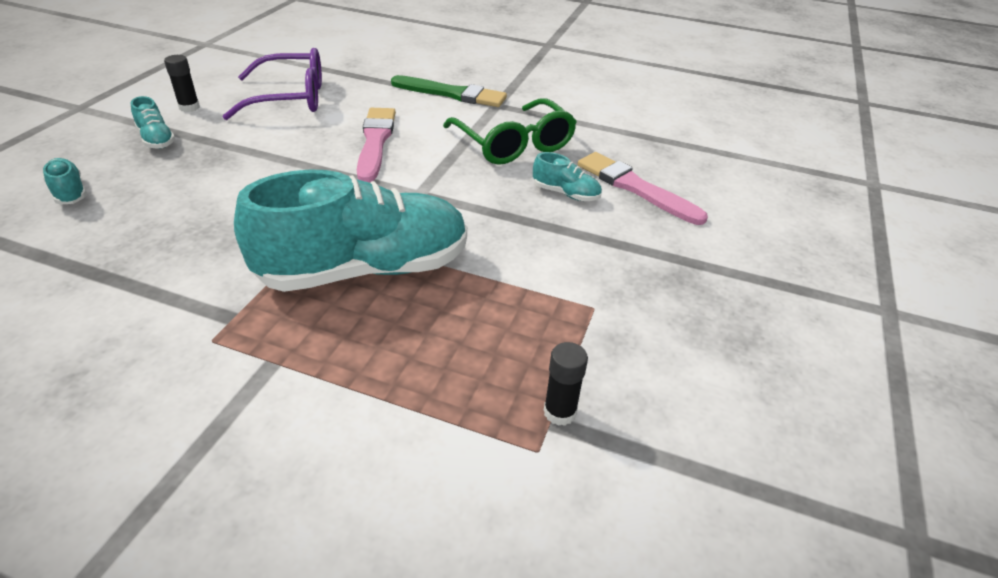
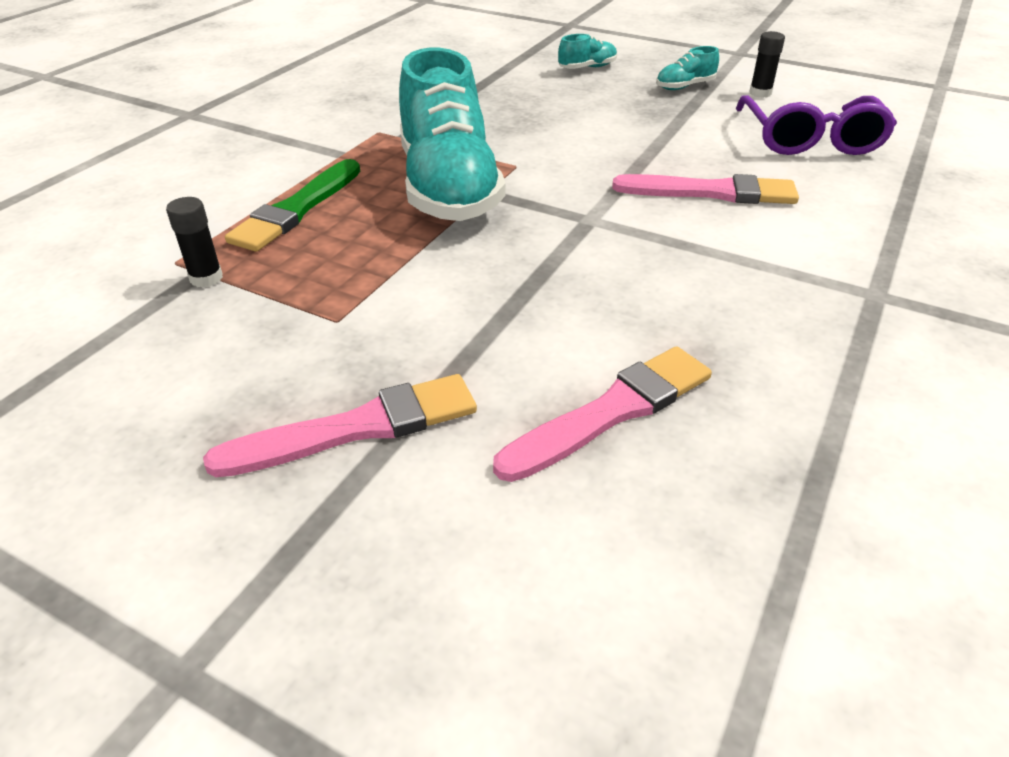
camera: 100 degrees right, 0 degrees up
green brush [391,75,507,107] -> green brush moved to [225,159,360,252]
green glasses [443,98,577,165] -> none
turquoise shoe [533,152,602,201] -> none
none -> pink brush [203,374,477,477]

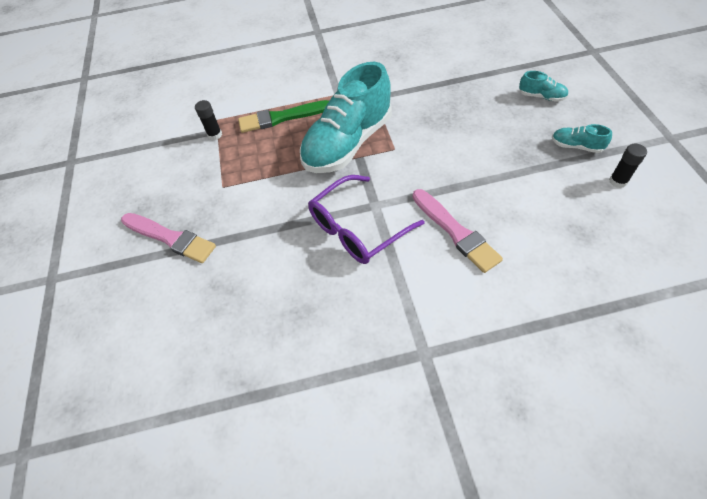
camera: 55 degrees right, 15 degrees up
pink brush [493,346,712,482] -> none
purple glasses [736,95,897,155] -> purple glasses moved to [308,175,425,264]

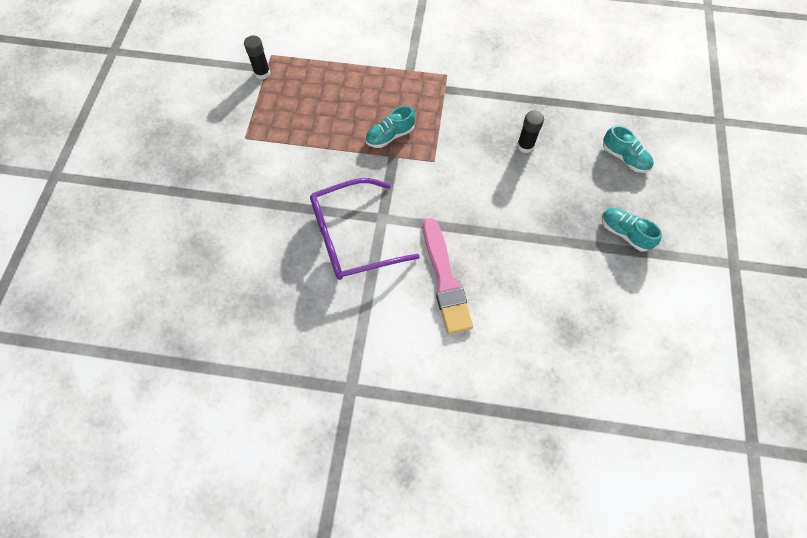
camera: 15 degrees right, 10 degrees up
pink brush [121,213,216,263] -> none
green brush [238,100,329,133] -> none
turquoise shoe [300,62,392,173] -> turquoise shoe [366,106,415,148], size x0.41
black glue stick [609,144,647,188] -> black glue stick moved to [517,111,544,153]

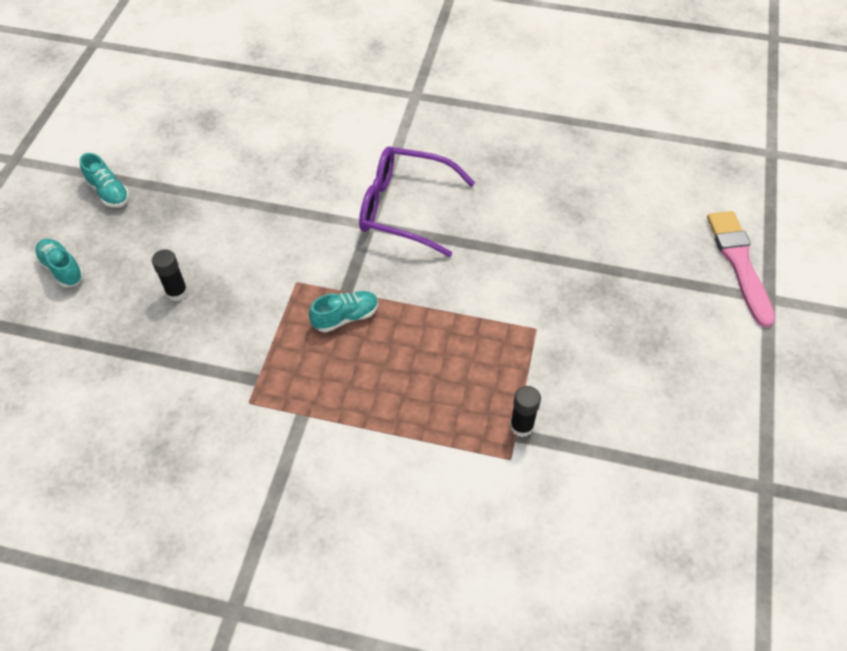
camera: 175 degrees left, 10 degrees down
purple glasses [310,178,420,280] -> purple glasses turned 150 degrees counterclockwise [359,146,475,257]
pink brush [423,218,473,334] -> pink brush moved to [707,211,775,328]

